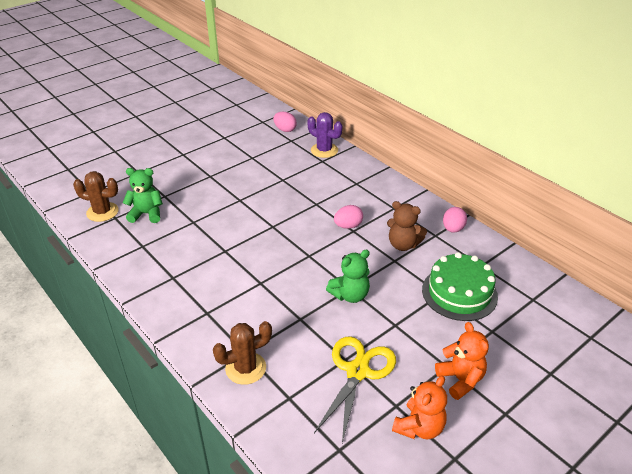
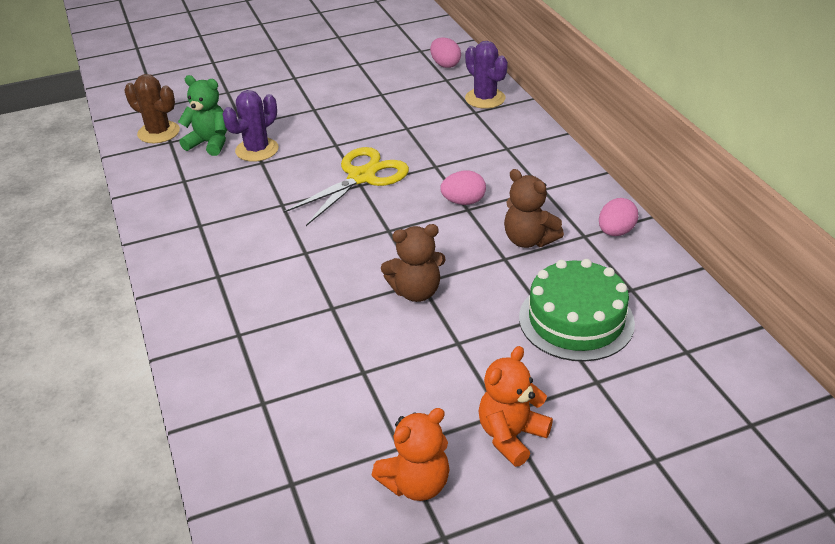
camera: 20 degrees right, 0 degrees up
brown cactus [213,321,272,385] -> none
yellow scissors [314,336,396,443] -> yellow scissors moved to [283,147,409,226]
green teddy bear [326,250,370,303] -> brown teddy bear [381,224,446,302]
orange teddy bear [435,322,489,400] -> orange teddy bear turned 135 degrees counterclockwise [479,346,553,467]
none -> purple cactus [223,90,279,162]

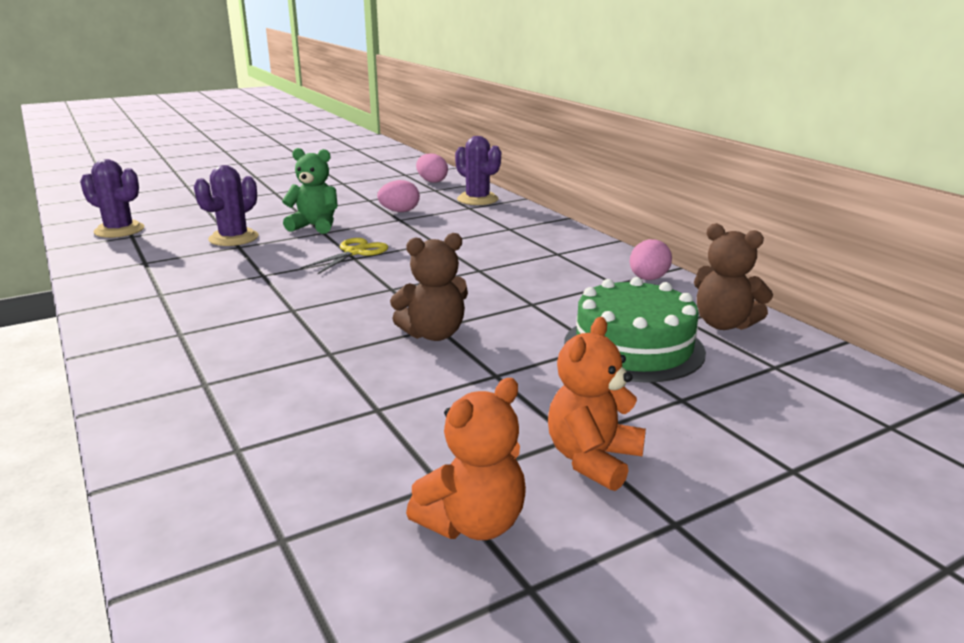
camera: 10 degrees left, 15 degrees down
brown cactus [124,74,180,143] -> purple cactus [80,159,144,238]
green teddy bear [178,75,227,156] -> green teddy bear moved to [282,148,338,234]
yellow scissors [283,147,409,226] -> yellow scissors [301,238,388,274], size x0.63
pink egg [440,170,486,205] -> pink egg moved to [377,180,420,212]
brown teddy bear [504,169,564,248] -> brown teddy bear moved to [694,223,773,330]

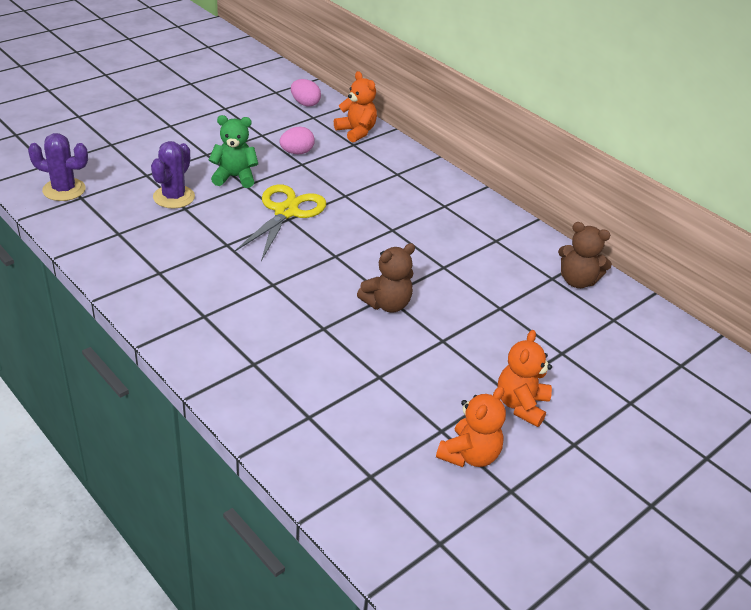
camera: 15 degrees left, 15 degrees up
yellow scissors [301,238,388,274] -> yellow scissors [235,185,326,261], size x1.59
purple cactus [455,136,501,205] -> orange teddy bear [334,71,377,142]
green cake [564,277,706,382] -> none
pink egg [630,239,672,280] -> none

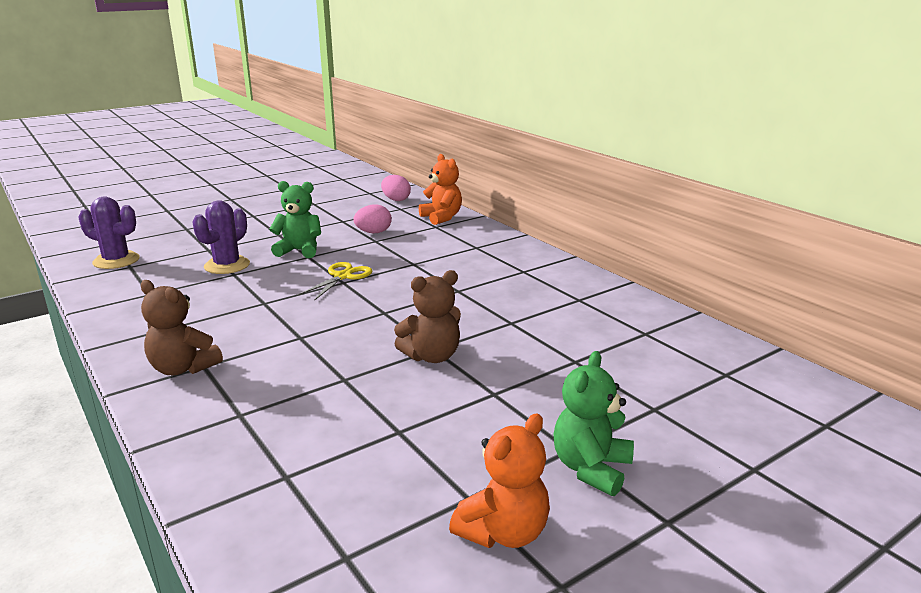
camera: 10 degrees right, 15 degrees down
yellow scissors [235,185,326,261] -> yellow scissors [298,262,372,301], size x0.63
orange teddy bear [498,330,552,427] -> green teddy bear [553,351,634,496]
brown teddy bear [558,222,612,288] -> brown teddy bear moved to [141,280,223,375]

